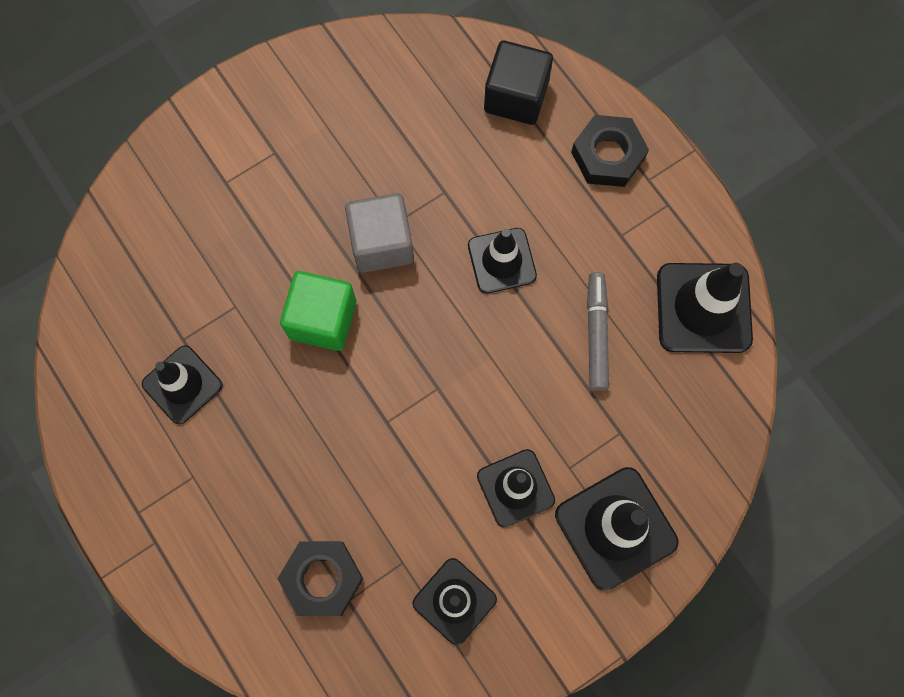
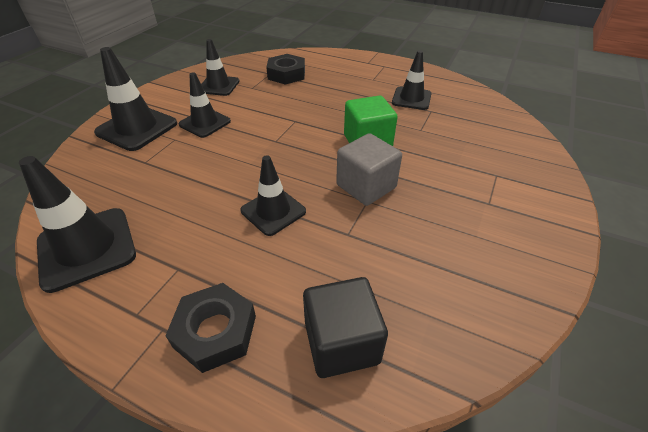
camera: 150 degrees right, 30 degrees down
grey marker [587,272,609,391] -> none

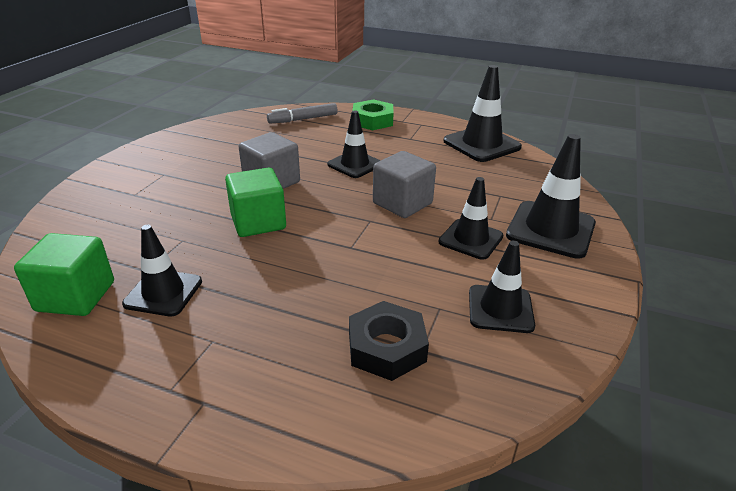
camera: 175 degrees right, 10 degrees down
black nut [165,283,256,373] -> green nut [352,99,394,130]
black cube [303,277,388,378] -> grey marker [267,103,337,124]
none -> green cube [14,233,114,316]
none -> grey cube [373,151,436,218]

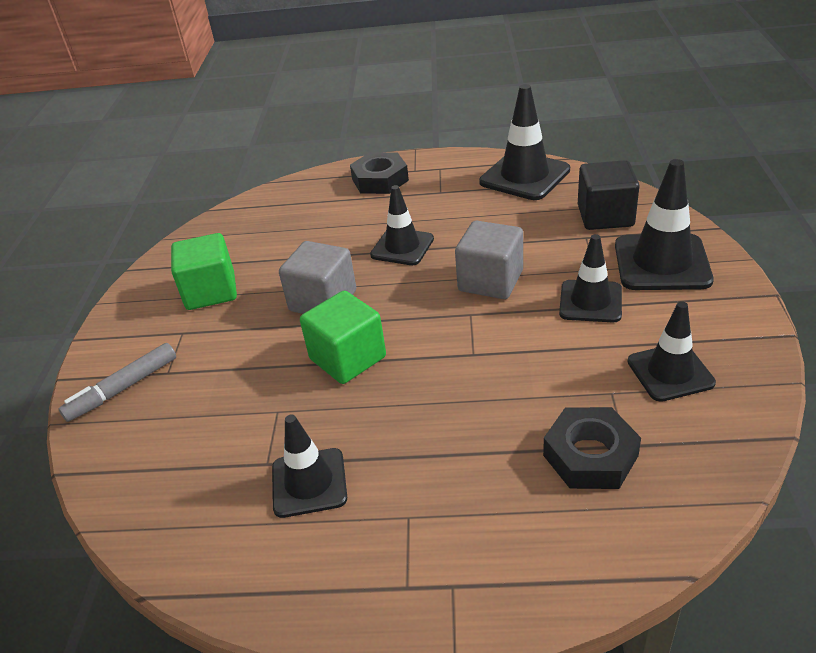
camera: 15 degrees left, 5 degrees up
green cube [14,233,114,316] -> green cube moved to [171,233,237,310]
grey marker [267,103,337,124] -> grey marker moved to [58,343,176,422]
green nut [352,99,394,130] -> black nut [350,152,409,194]
none -> black cube [578,160,639,230]

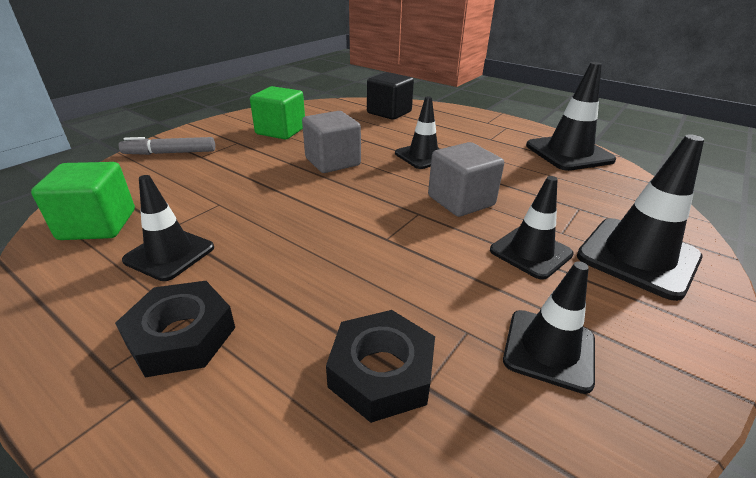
camera: 30 degrees right, 5 degrees down
green cube [300,291,386,384] -> green cube moved to [31,162,135,240]
black nut [350,152,409,194] -> black nut moved to [115,281,235,377]
black cube [578,160,639,230] -> black cube moved to [367,72,414,120]

